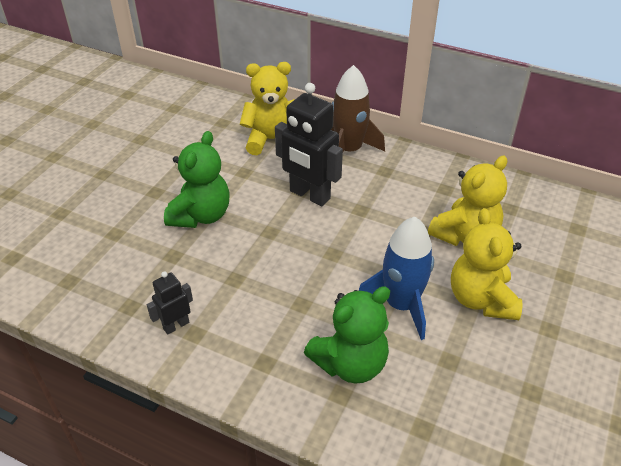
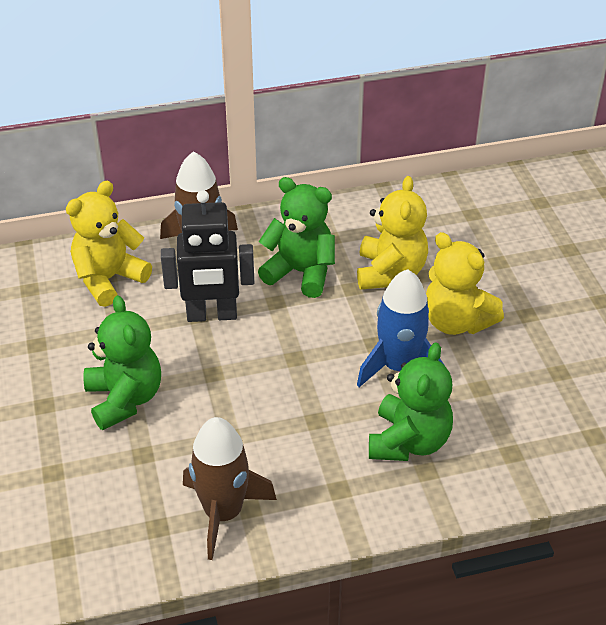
camera: 40 degrees left, 0 degrees up
black robot [147,271,193,335] -> brown rocket [183,417,277,560]
none -> green teddy bear [258,177,335,298]

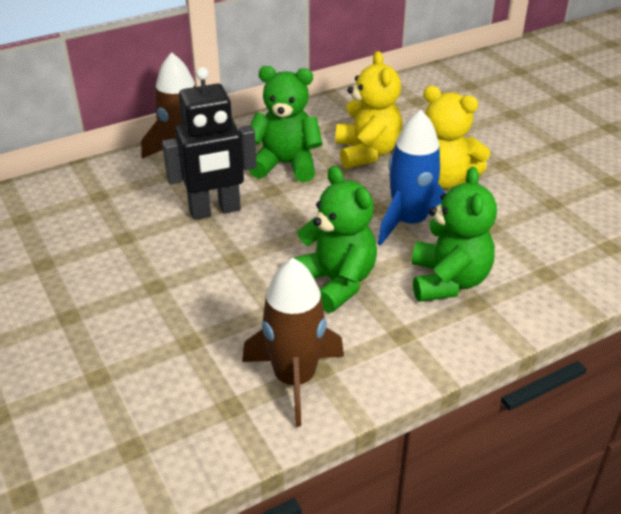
camera: 15 degrees left, 5 degrees down
yellow teddy bear [66,181,152,307] -> none
green teddy bear [83,295,161,430] -> green teddy bear moved to [289,166,377,313]

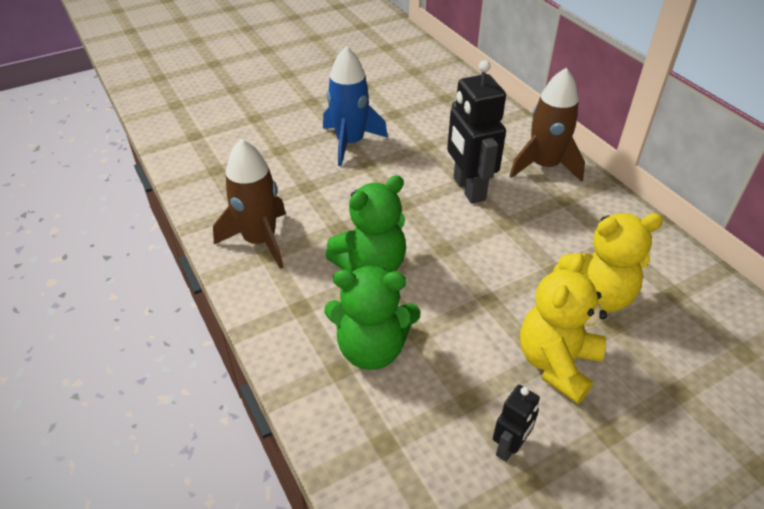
camera: 90 degrees right, 5 degrees up
green teddy bear [249,66,323,182] -> none
blue rocket [378,110,446,245] -> blue rocket moved to [323,46,388,166]
none -> black robot [493,385,540,462]

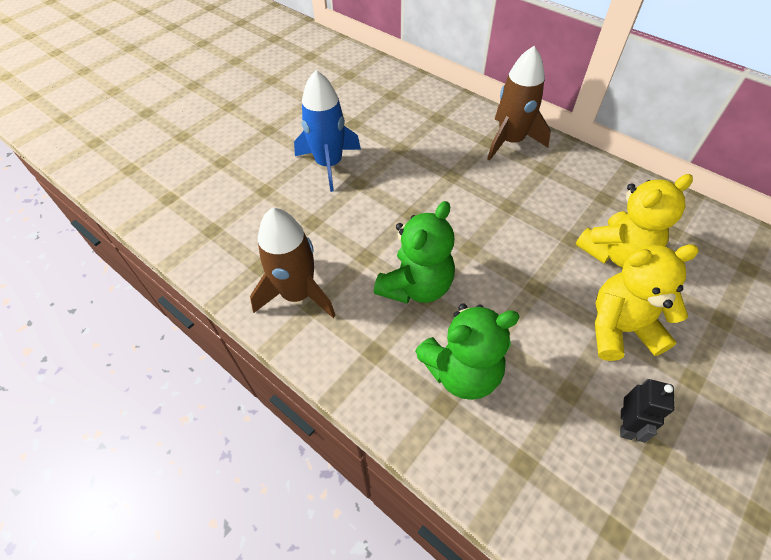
camera: 20 degrees left, 10 degrees up
black robot [447,60,506,204] -> none
yellow teddy bear [520,253,608,404] -> yellow teddy bear turned 75 degrees clockwise [595,244,699,361]

